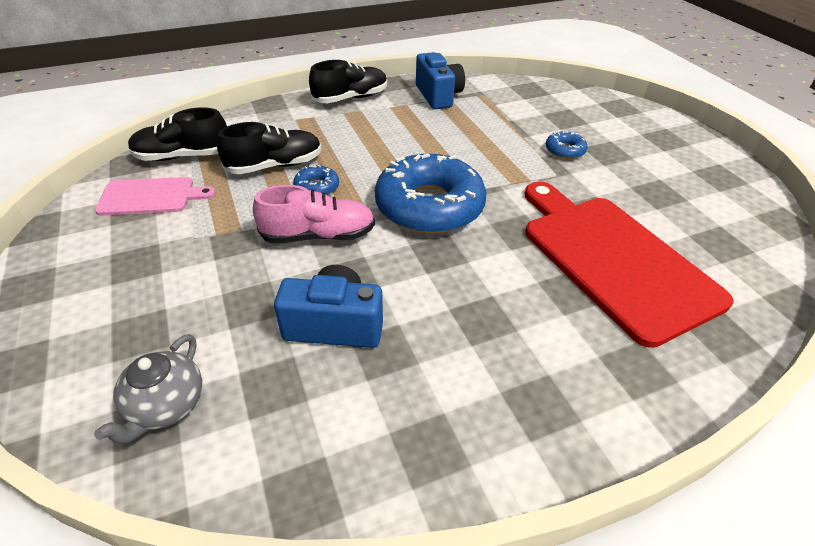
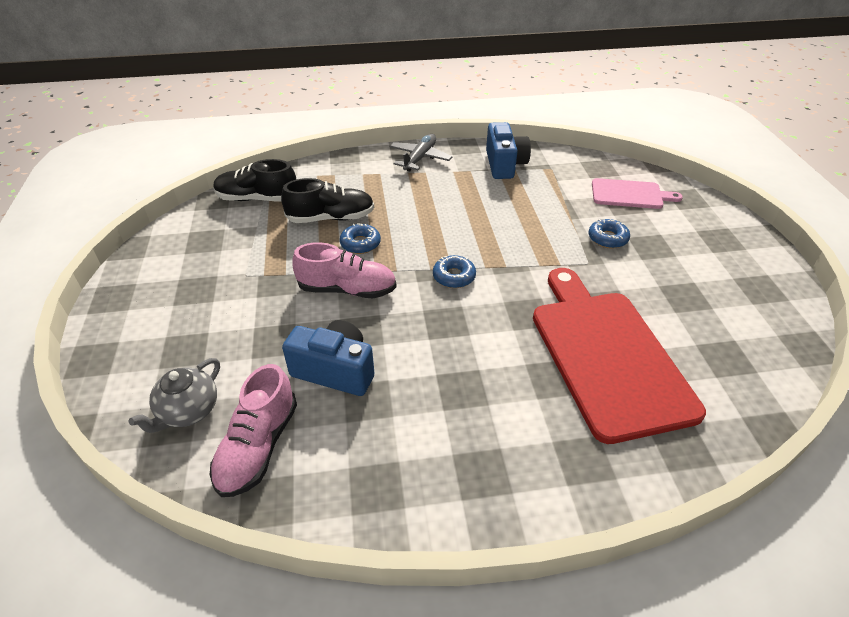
camera: 15 degrees right, 0 degrees up
pink cutting board [95,177,216,216] -> pink cutting board moved to [592,178,683,209]
black shoe [309,60,387,103] -> grey plane [390,134,452,171]
blue donut [375,153,486,234] -> blue donut [433,255,476,288], size x0.43
none -> pink shoe [210,364,297,497]

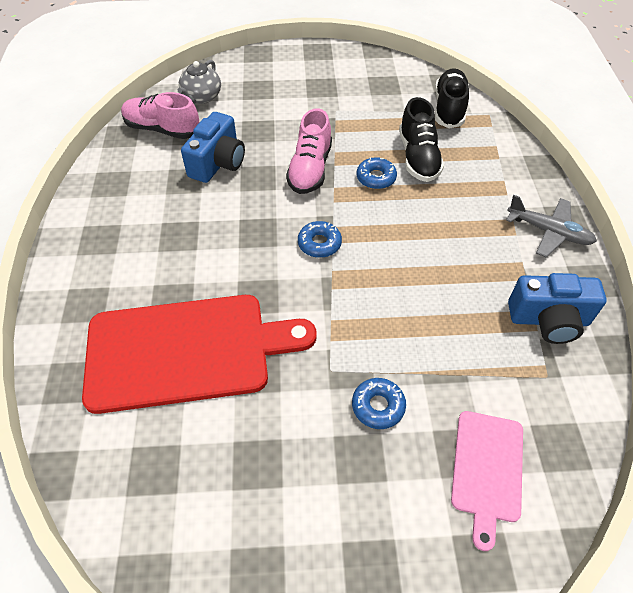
camera: 95 degrees right, 10 degrees up
grey teapot [129,358,220,433] -> grey teapot turned 105 degrees counterclockwise [178,60,221,104]

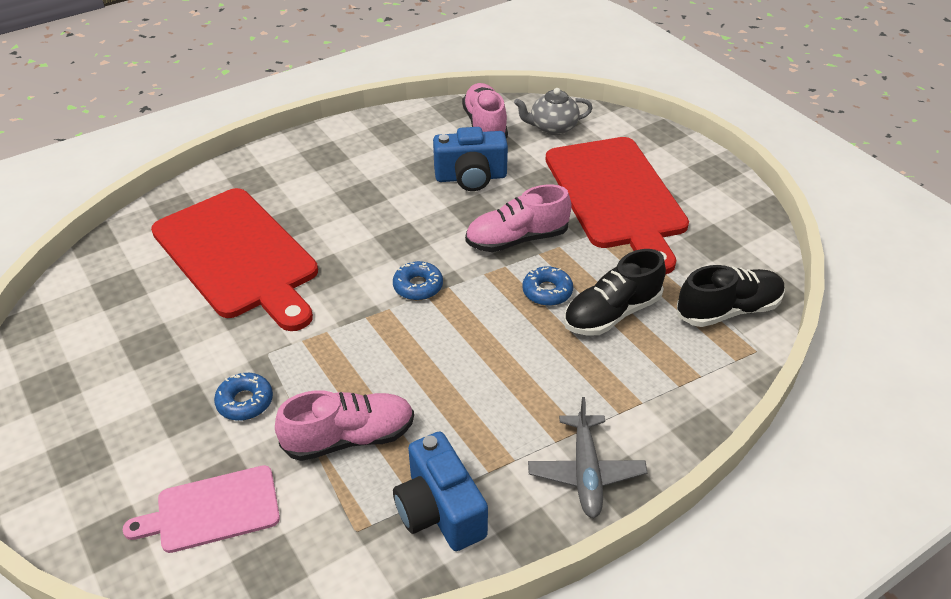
camera: 60 degrees right, 10 degrees down
none -> pink shoe [275,390,414,461]
none -> red cutting board [545,137,689,275]

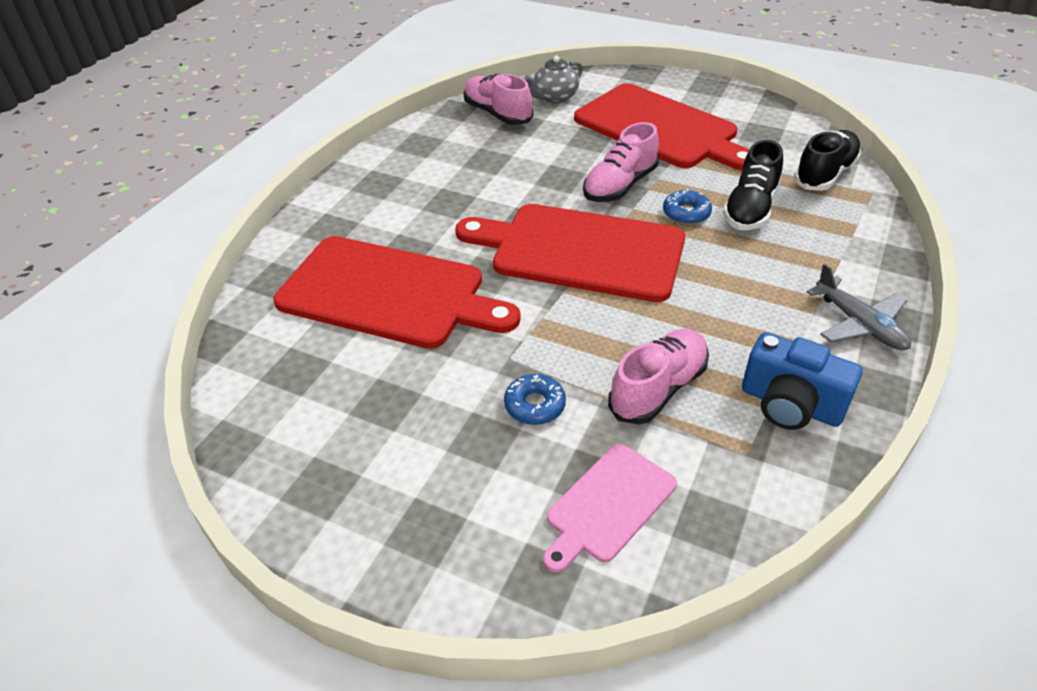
camera: 30 degrees left, 0 degrees up
blue donut [393,261,443,300] -> red cutting board [455,204,685,302]
blue camera [433,127,508,191] -> none

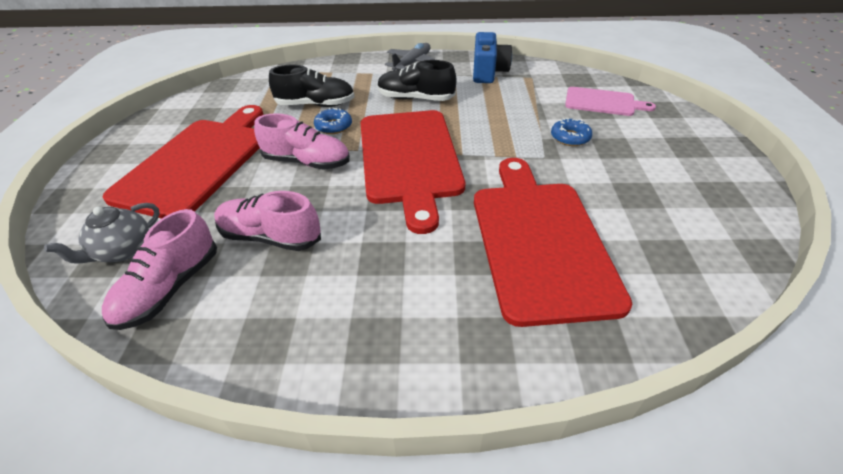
camera: 115 degrees left, 0 degrees up
grey teapot [524,55,583,103] -> grey teapot turned 105 degrees clockwise [44,203,160,264]
pink shoe [608,329,709,424] -> pink shoe moved to [214,191,321,251]
black shoe [794,130,862,191] -> black shoe moved to [378,60,456,101]

